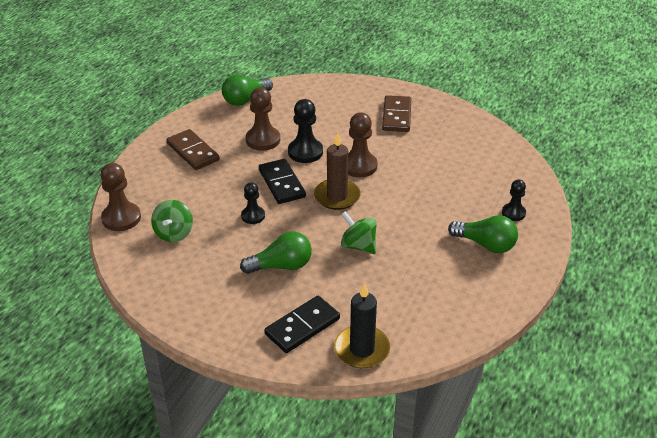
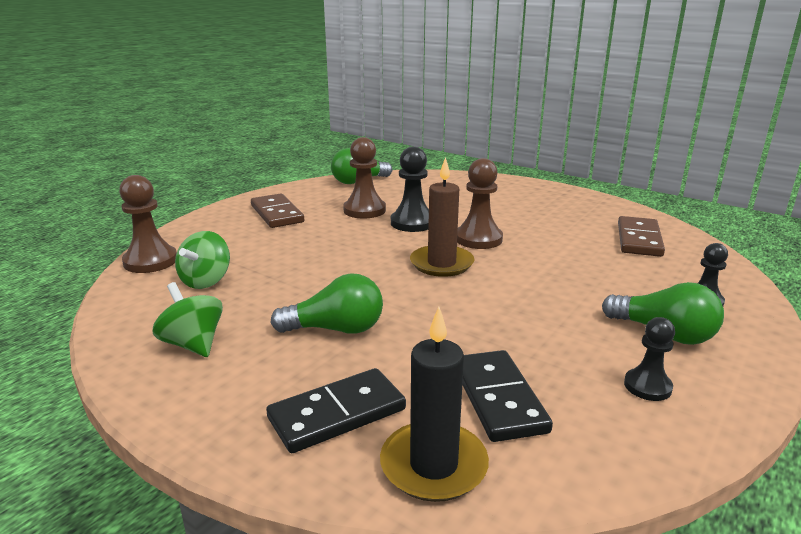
camera: 10 degrees right, 15 degrees down
black pawn [241,182,265,224] -> black pawn moved to [624,317,675,401]
black domino [259,159,306,204] -> black domino moved to [462,350,553,442]
green spinning top [341,211,377,254] -> green spinning top moved to [152,282,223,357]
brown domino [382,95,411,132] -> brown domino moved to [618,216,665,257]

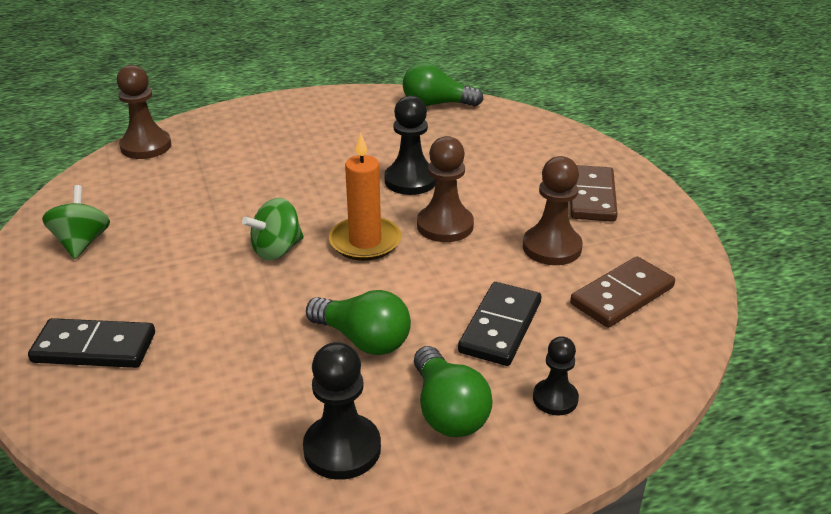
camera: 35 degrees right, 10 degrees up
green spinning top [175,231,230,289] -> green spinning top moved to [242,198,304,260]
brown domino [251,193,304,228] -> brown domino moved to [570,165,618,222]
green light bulb [271,273,383,334] -> green light bulb moved to [306,290,411,355]
brown pawn [343,137,386,219] -> brown pawn moved to [523,156,583,265]
black candle [380,307,489,502] -> none
brown candle [410,157,475,277] -> orange candle [329,133,401,261]
black domino [462,350,553,442] -> black domino moved to [458,282,541,366]
black pawn [624,317,675,401] -> black pawn [303,342,381,480], size x1.61

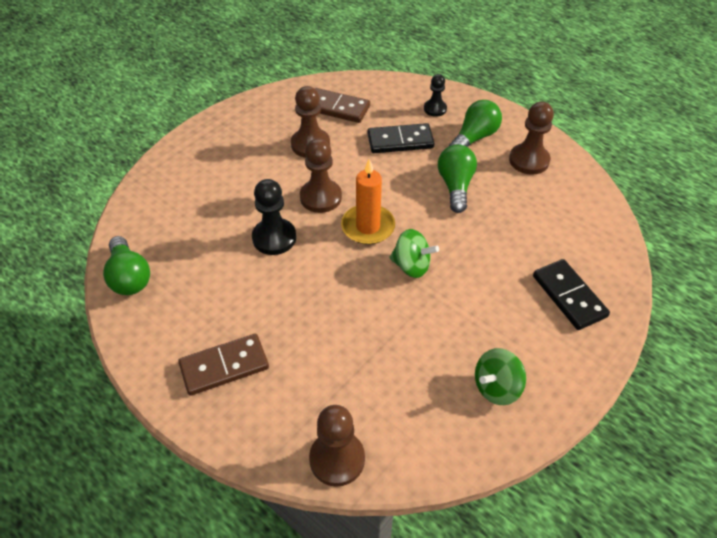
camera: 120 degrees left, 15 degrees up
black pawn [303,342,381,480] -> brown pawn [509,102,554,175]
brown domino [570,165,618,222] -> brown domino moved to [178,334,269,396]

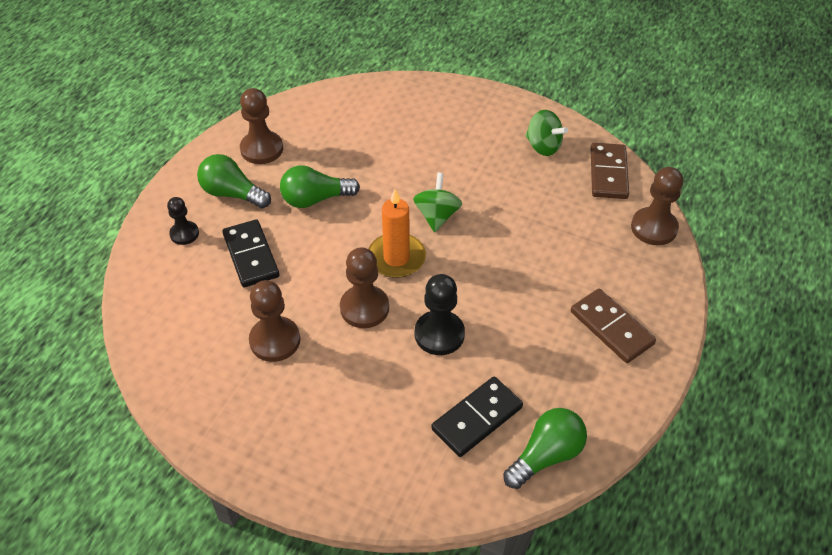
camera: 105 degrees left, 0 degrees up
brown domino [315,88,370,123] -> brown domino moved to [591,143,629,199]
black domino [533,259,610,330] -> black domino moved to [431,377,523,457]

